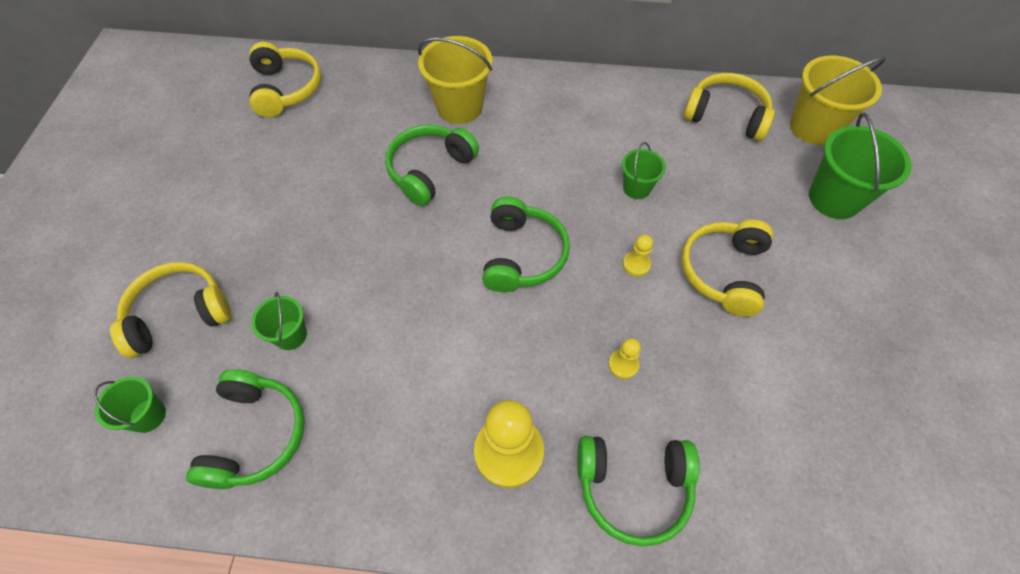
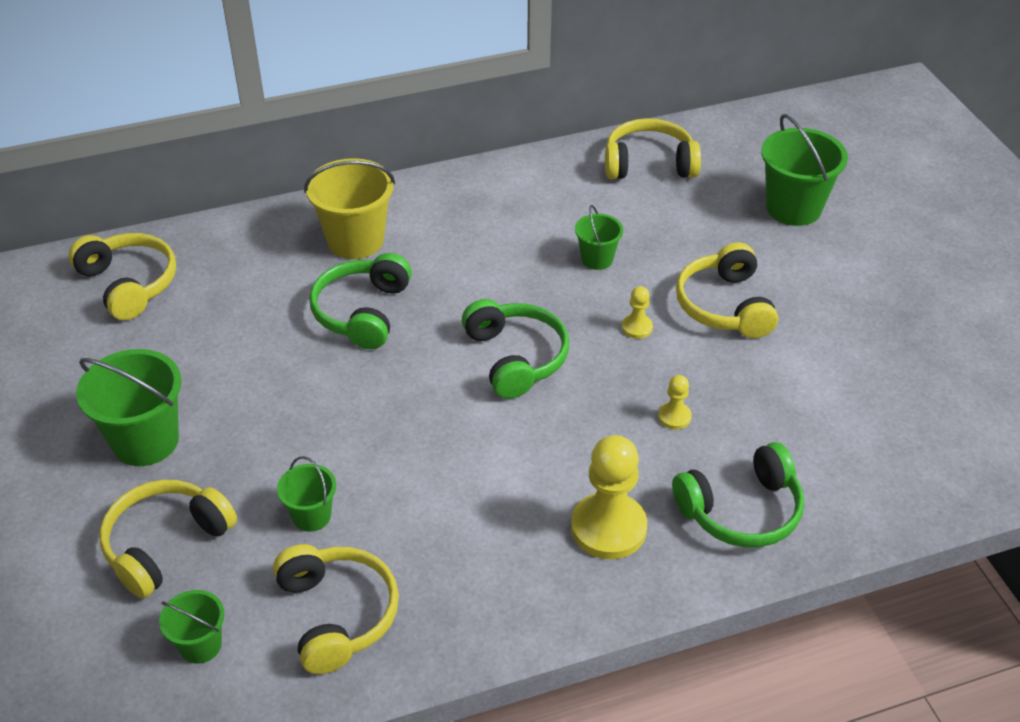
camera: 25 degrees left, 15 degrees down
green headphones [186,369,305,489] -> yellow headphones [273,544,399,674]
yellow bucket [790,55,886,145] -> none
none -> green bucket [76,349,182,466]

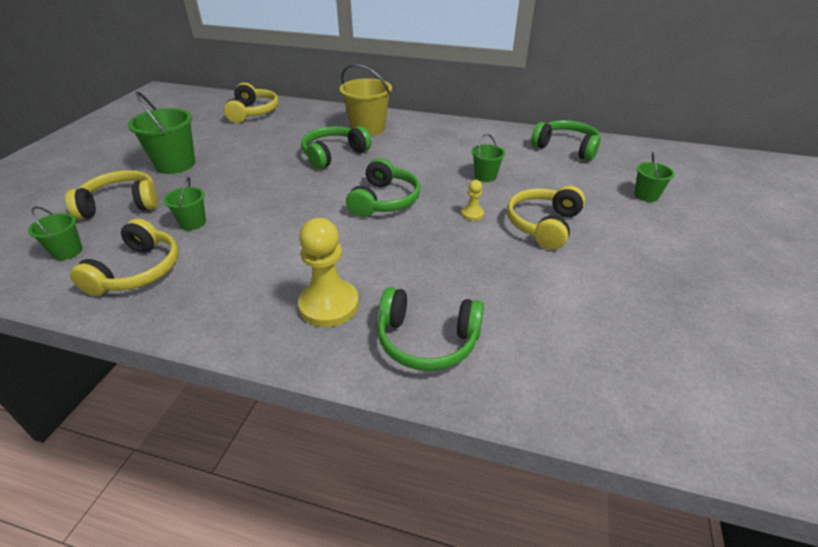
camera: 35 degrees right, 5 degrees down
yellow headphones [605,118,701,179] -> green headphones [531,120,601,161]
yellow pawn [658,375,692,429] -> none
green bucket [761,114,848,226] -> green bucket [634,152,675,202], size x0.55

